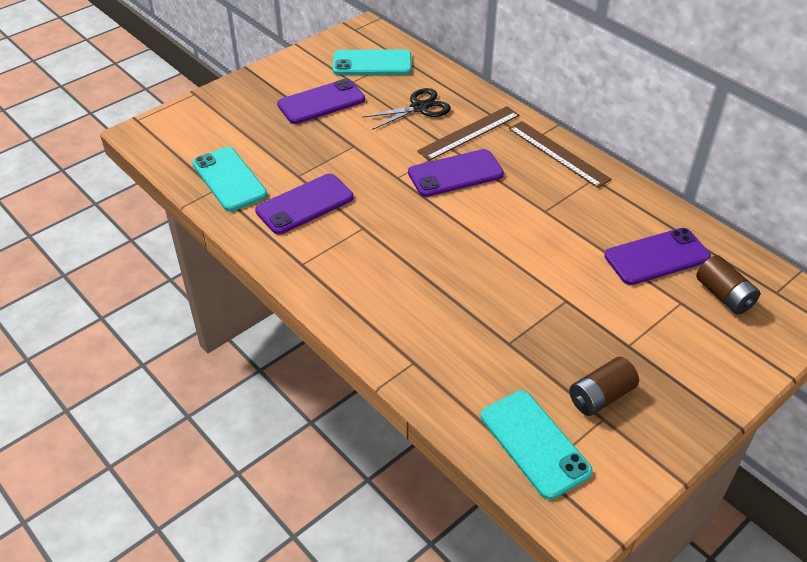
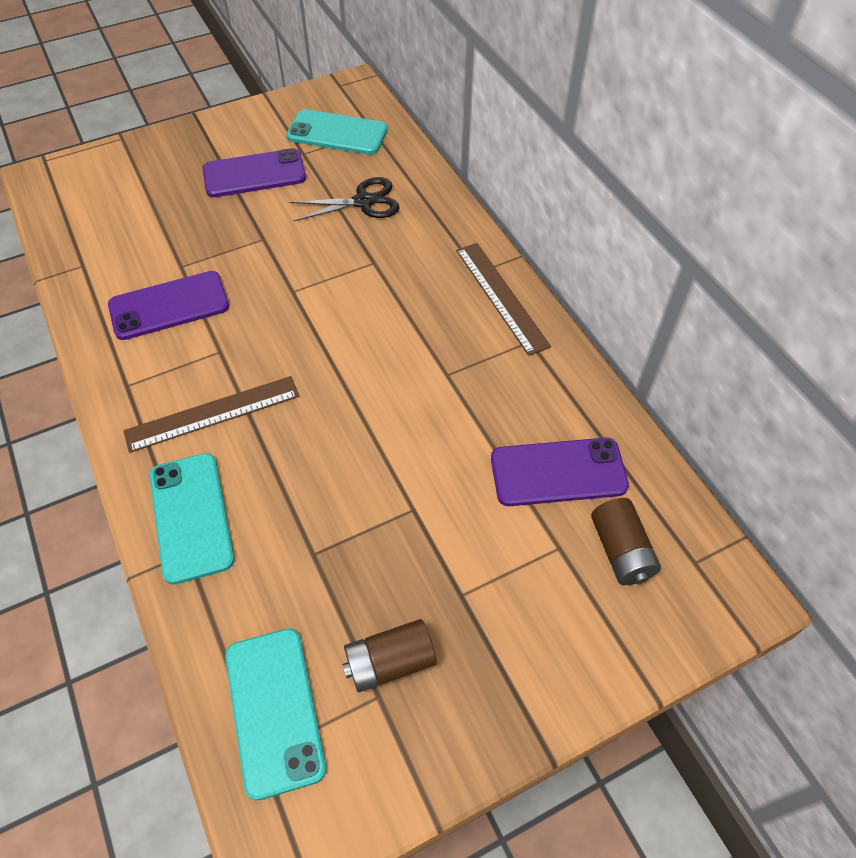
camera: 15 degrees right, 10 degrees up
turquoise phone [192,147,268,211] -> turquoise phone moved to [149,453,234,585]
purple phone [408,149,504,197] -> none
brown ruler [417,106,519,161] -> brown ruler moved to [123,376,299,453]

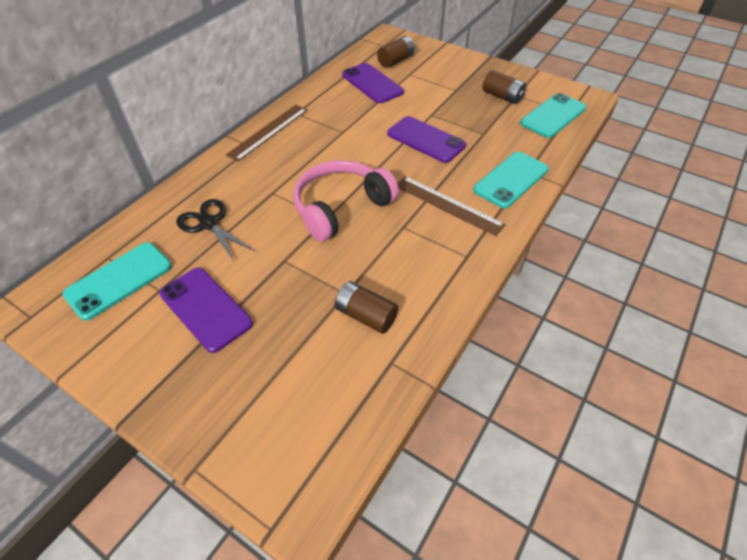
camera: 120 degrees left, 5 degrees down
purple phone [108,271,229,340] -> purple phone moved to [387,116,466,163]
turquoise phone [286,109,388,155] -> turquoise phone turned 60 degrees clockwise [62,242,172,321]
none -> pink headphones [293,160,399,242]
none -> brown battery [334,281,398,334]

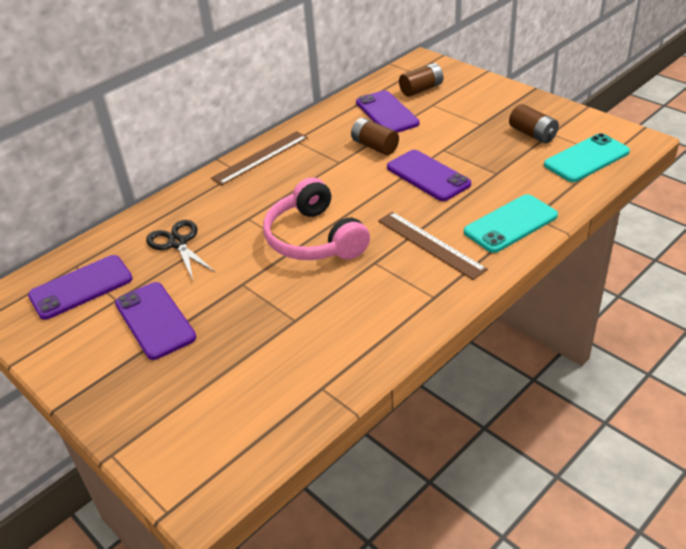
camera: 15 degrees right, 10 degrees down
turquoise phone [62,242,172,321] -> purple phone [28,255,133,320]
pink headphones [293,160,399,242] -> pink headphones turned 90 degrees counterclockwise [263,177,370,260]
brown battery [334,281,398,334] -> brown battery moved to [351,118,399,155]

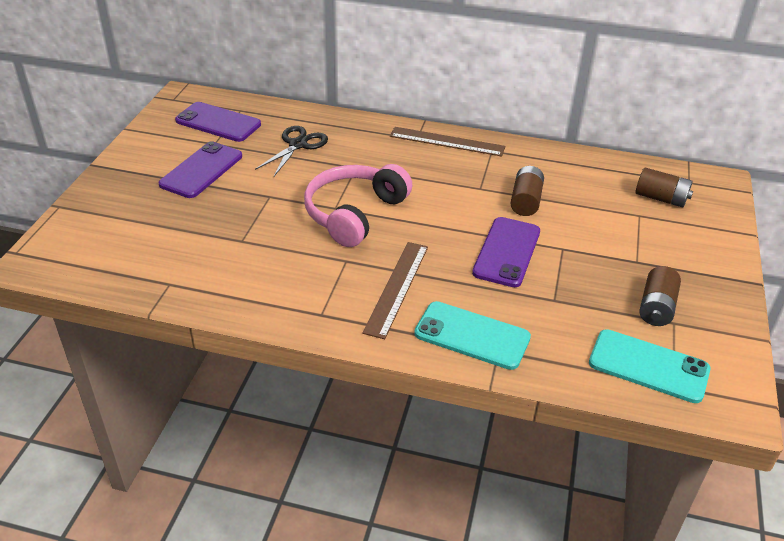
camera: 55 degrees right, 0 degrees up
purple phone [356,90,420,133] -> none

